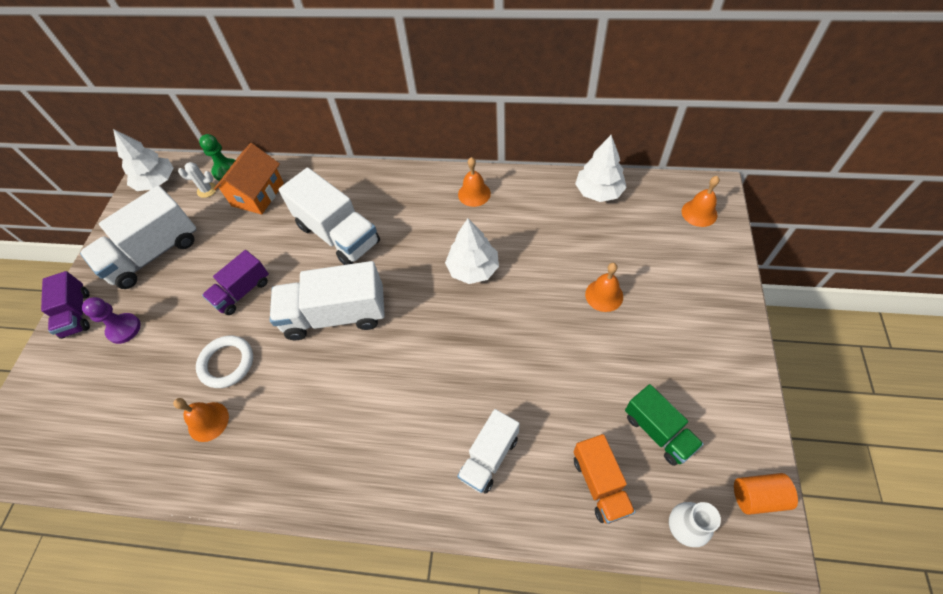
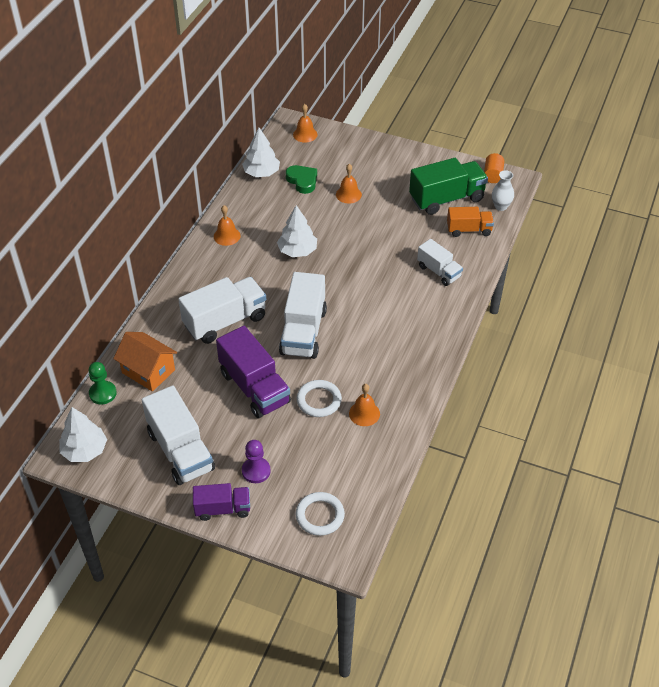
camera: 80 degrees left, 10 degrees down
white cactus [178,162,217,198] -> none
purple truck [202,250,269,315] -> purple truck [216,326,291,418], size x1.68
green truck [625,384,704,466] -> green truck [409,158,488,215], size x1.68
none -> green heart [286,165,317,194]
none -> white ring [295,492,345,536]

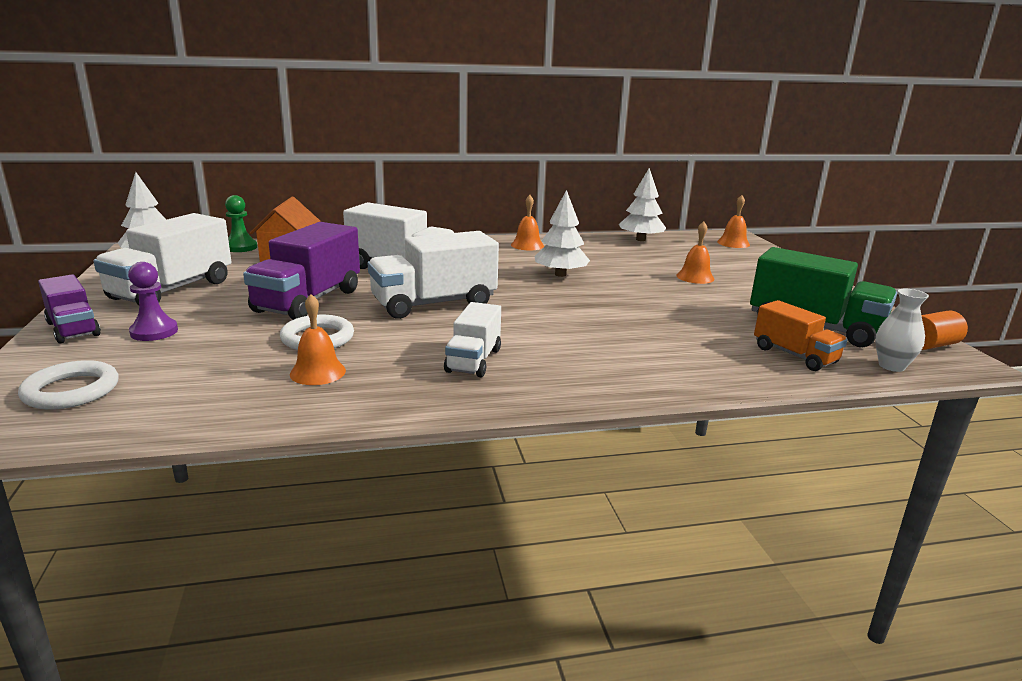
camera: 55 degrees right, 25 degrees down
green heart [286,165,317,194] -> none
white truck [417,239,463,286] -> white truck moved to [444,302,501,377]

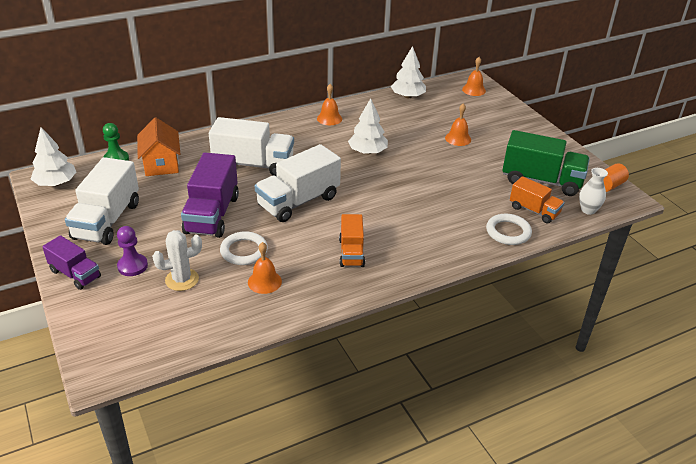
camera: 15 degrees left, 15 degrees up
white ring [18,360,119,410] -> white ring moved to [486,214,532,245]
white truck [444,302,501,377] -> orange truck [339,214,365,267]
none -> white cactus [152,230,202,291]

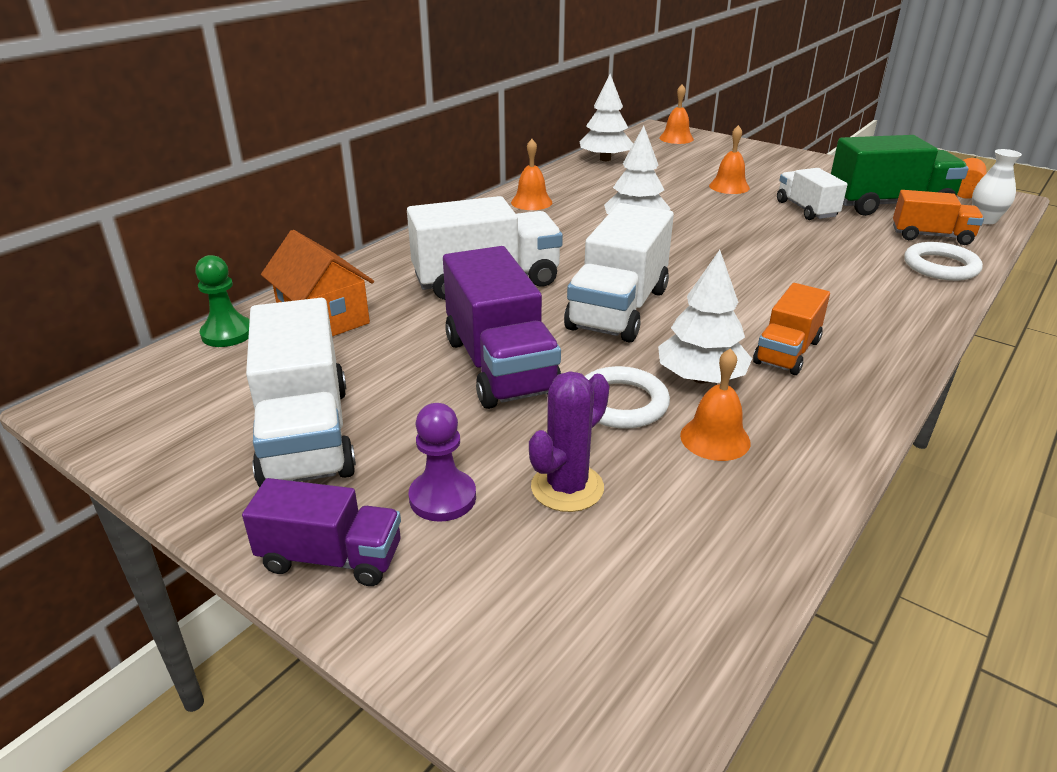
camera: 25 degrees left, 5 degrees down
white tree [31,127,76,186] -> white tree moved to [658,250,752,384]
white cactus [152,230,202,291] -> purple cactus [529,371,609,512]
orange truck [339,214,365,267] -> orange truck turned 60 degrees clockwise [753,283,830,375]
none -> white truck [777,168,848,220]

